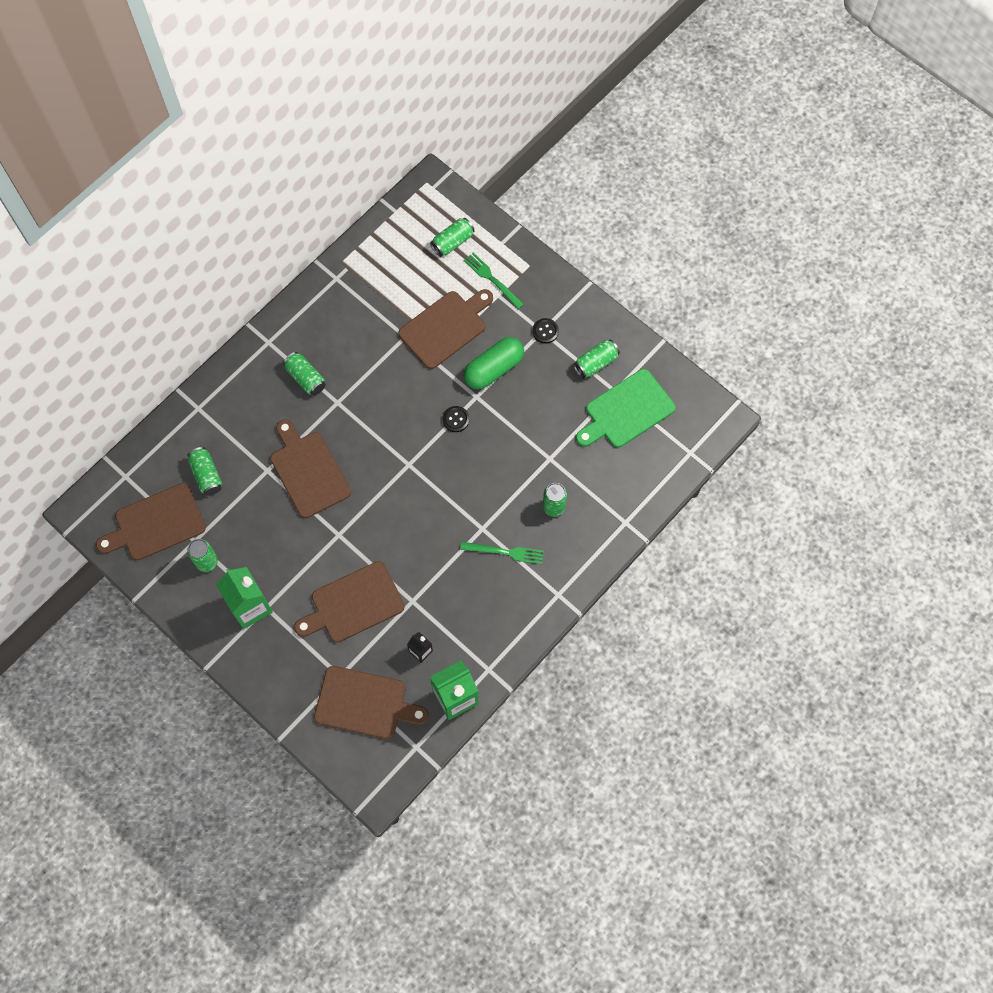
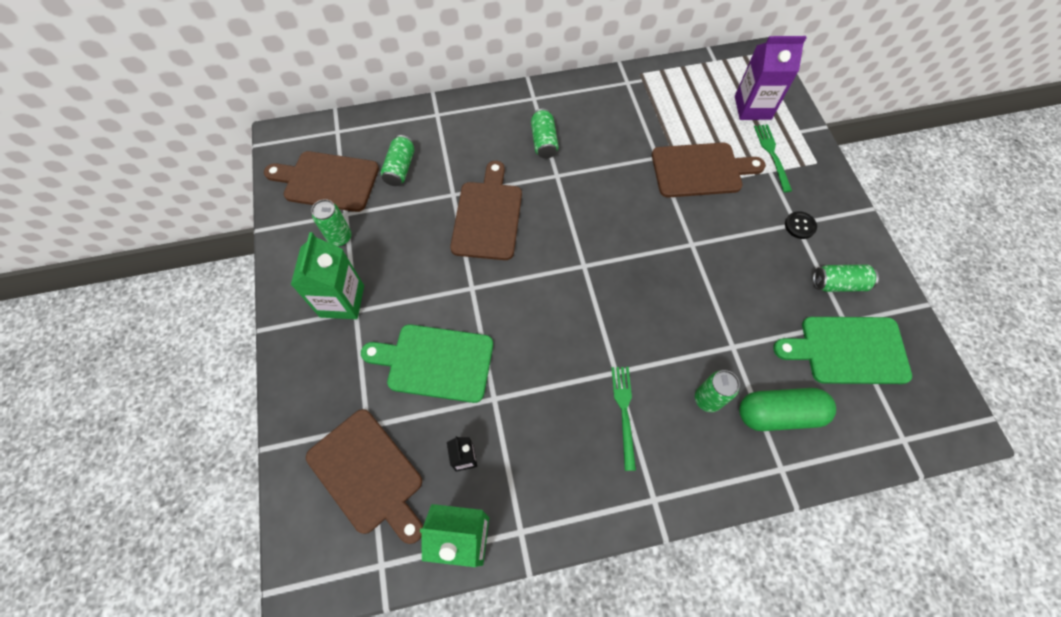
camera: 35 degrees right, 5 degrees down
brown cutting board [294,561,405,643] -> green cutting board [361,324,493,403]
green can [430,218,475,257] -> purple carton [735,36,807,120]
black button [442,406,469,432] -> none
green fork [460,542,544,564] -> green fork turned 135 degrees counterclockwise [611,367,636,471]
green capsule [463,337,524,389] -> green capsule moved to [739,388,836,431]

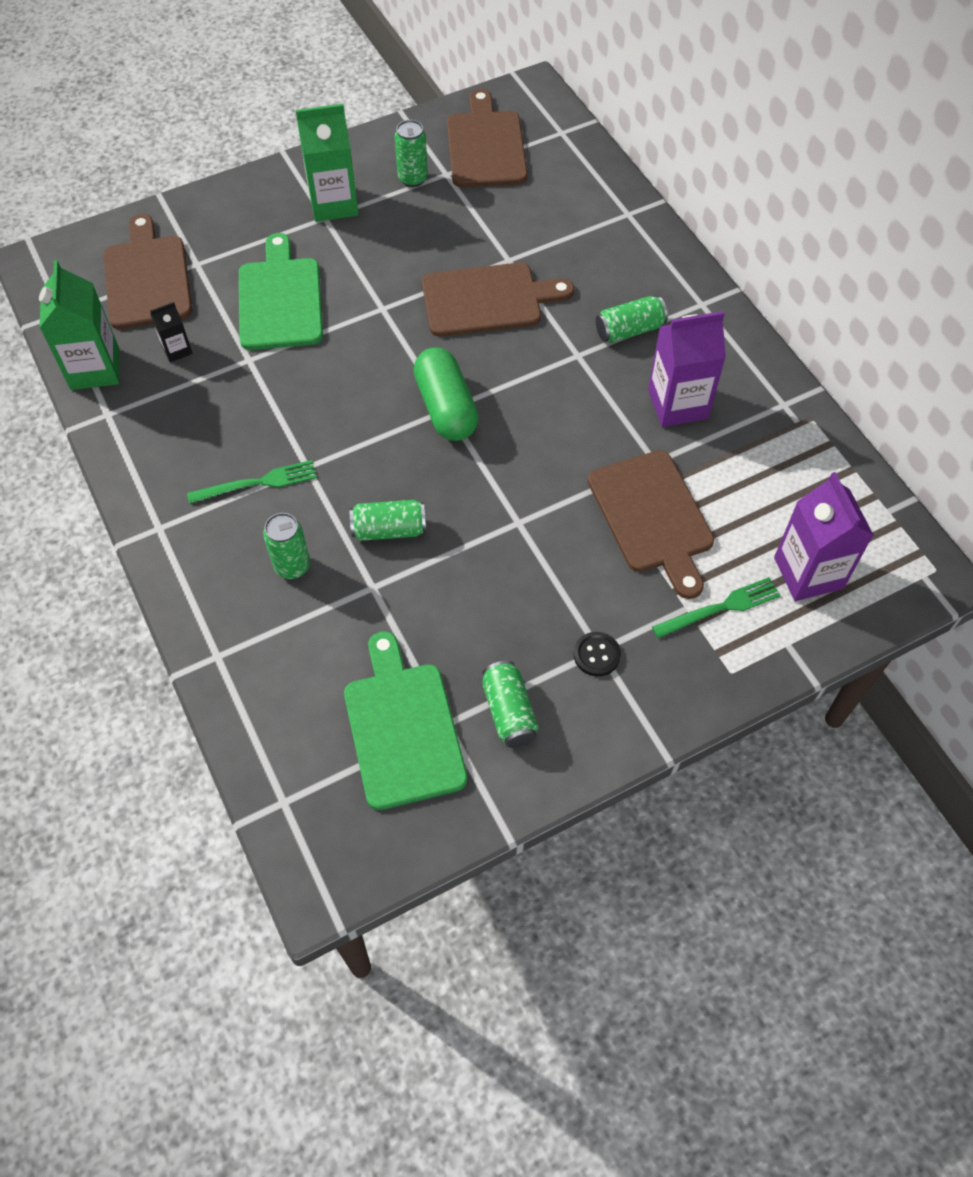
camera: 75 degrees right, 5 degrees down
brown cutting board [306,409,423,544] -> brown cutting board turned 135 degrees clockwise [104,214,192,329]
green can [381,135,414,186] -> green can moved to [350,500,426,541]
green capsule [739,388,836,431] -> green capsule moved to [413,348,479,441]
none -> purple carton [648,311,726,427]

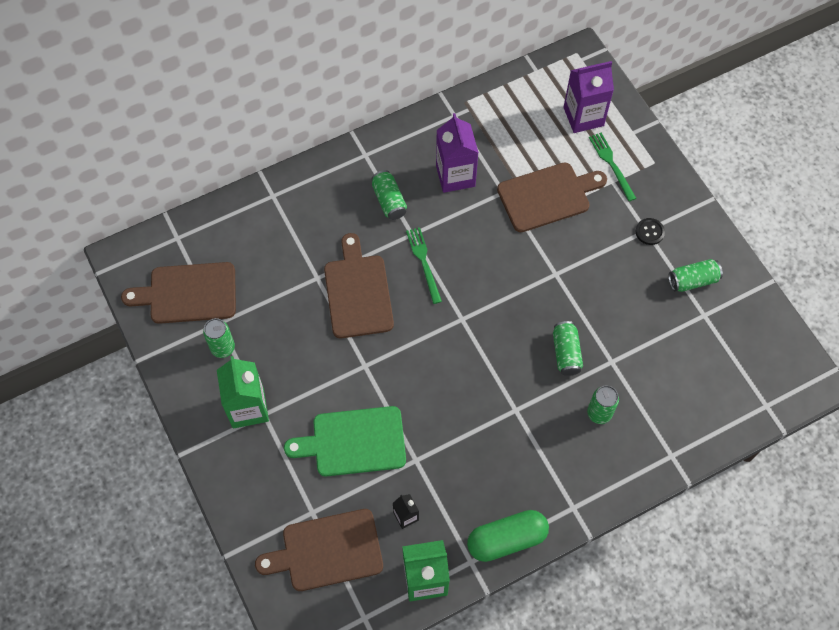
camera: 90 degrees left, 5 degrees up
green fork [187,460,317,504] -> green fork moved to [406,227,442,304]
green cutting board [344,631,467,810] -> none
green capsule [413,348,479,441] -> green capsule moved to [467,510,549,562]

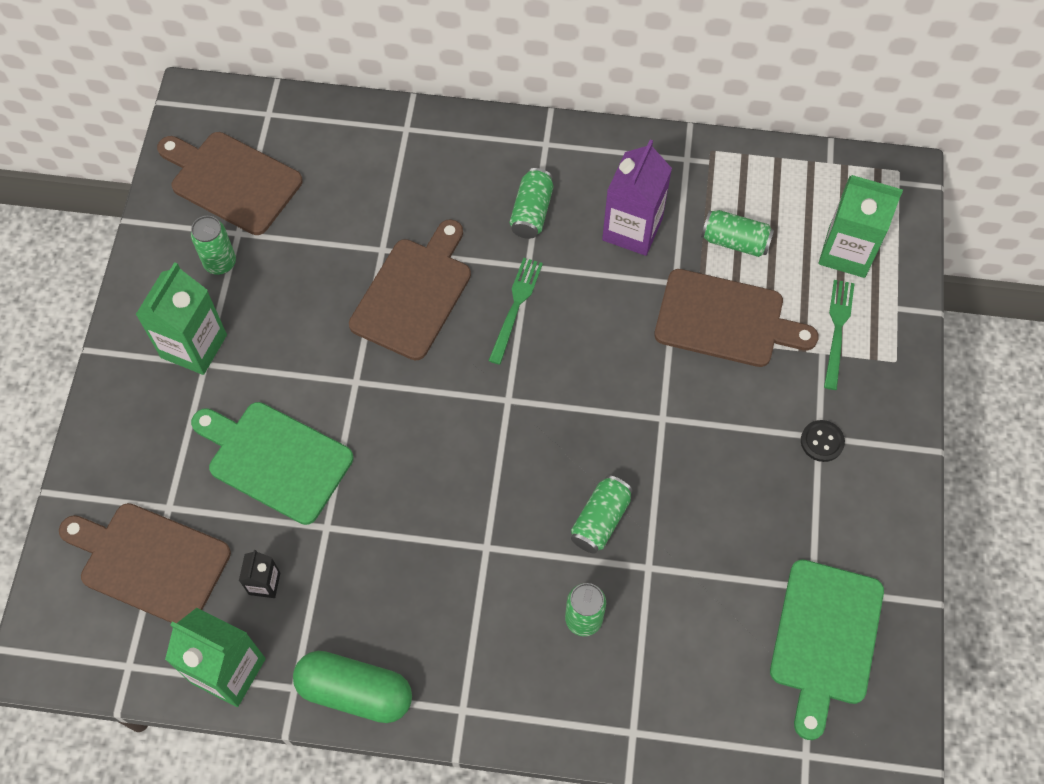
camera: 35 degrees right, 0 degrees up
purple carton [563,61,614,133] -> green carton [819,175,903,278]
green can [668,259,723,292] -> green can moved to [701,210,774,257]
none -> green cutting board [770,559,884,740]

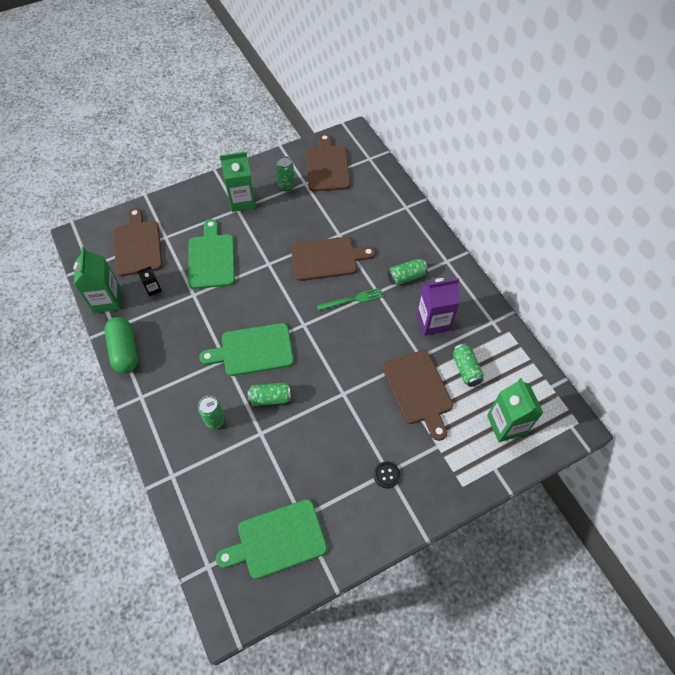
camera: 55 degrees right, 5 degrees down
green fork [824,280,855,390] -> none
none -> green cutting board [199,323,294,376]

